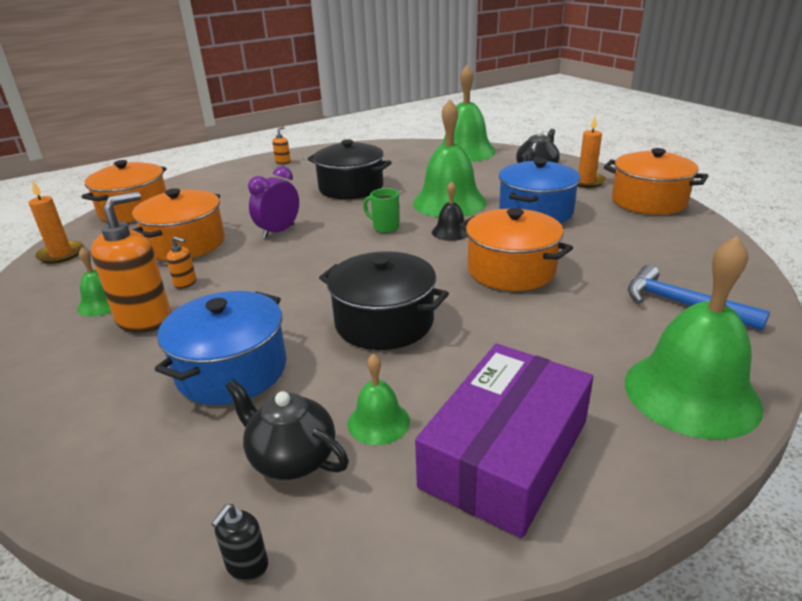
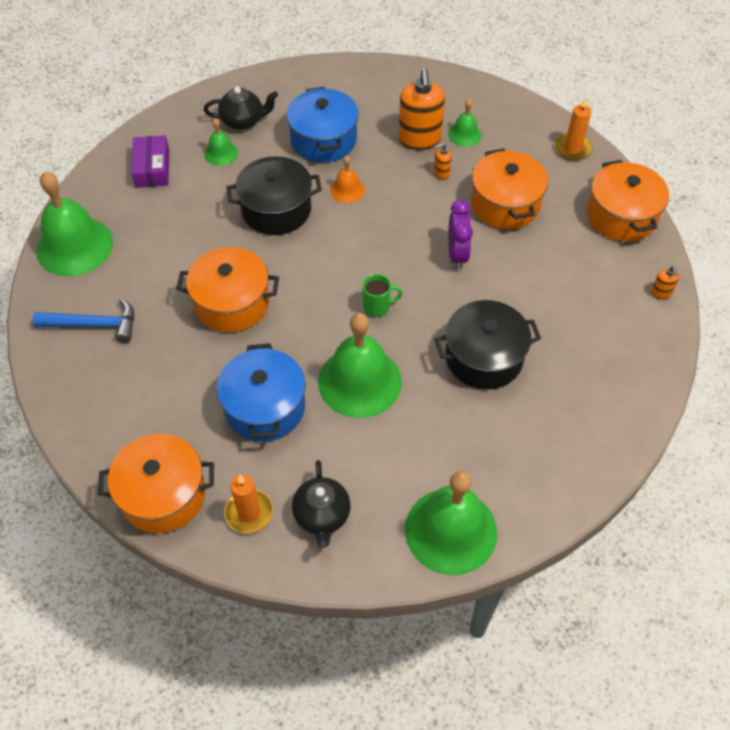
camera: 140 degrees right, 25 degrees up
black soap dispenser [211,504,268,581] -> none
orange soap dispenser [272,127,291,164] -> orange soap dispenser moved to [651,266,679,299]
purple box [415,344,593,538] -> purple box [131,135,169,188], size x0.59
black bell [432,181,468,241] -> none
none -> orange bell [330,155,365,203]

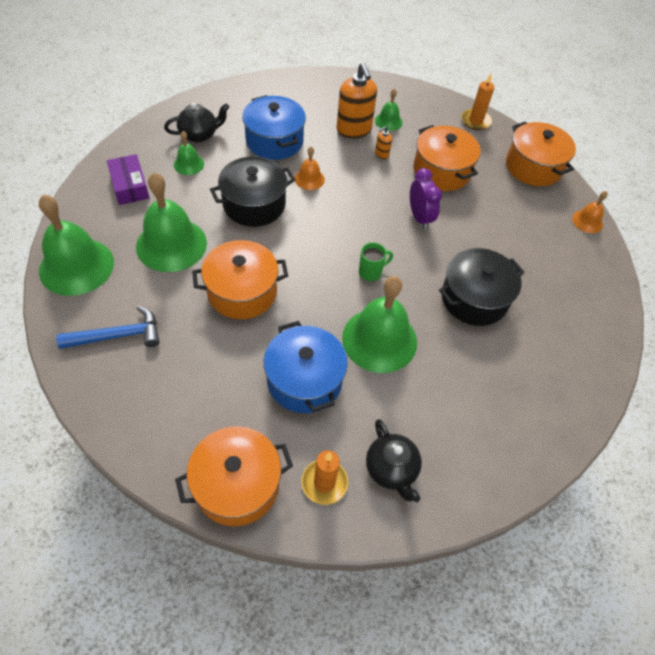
camera: 20 degrees left, 0 degrees up
green bell [405,471,497,575] -> green bell moved to [136,173,207,272]
orange soap dispenser [651,266,679,299] -> orange bell [572,191,608,233]

